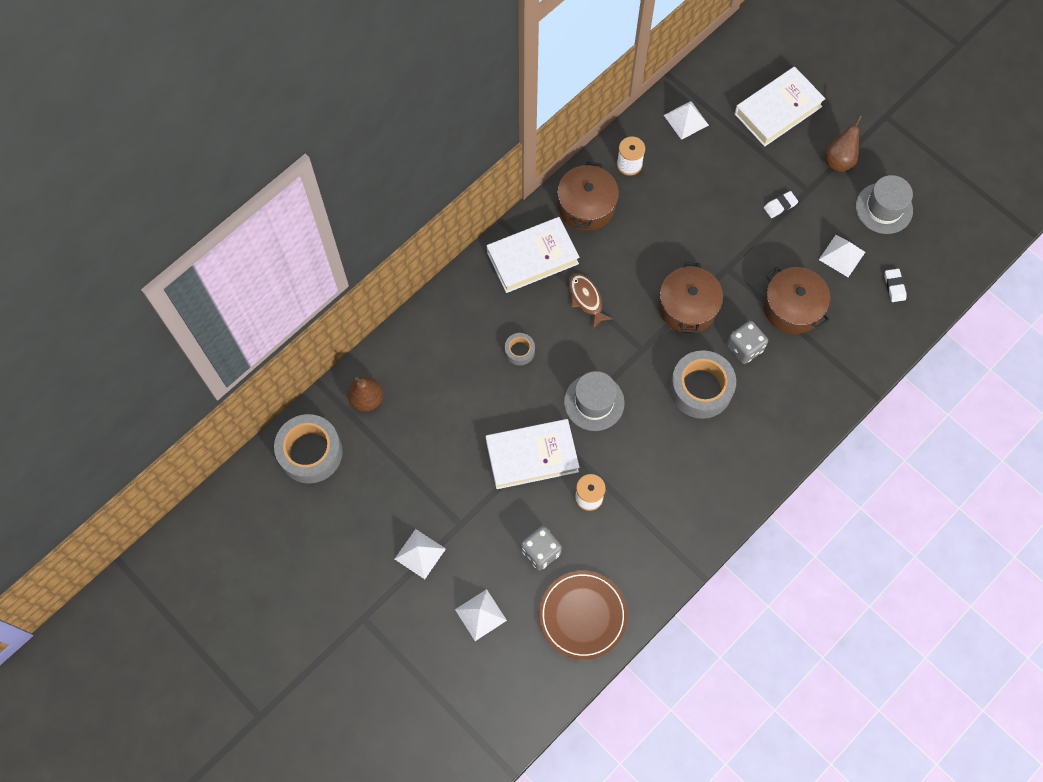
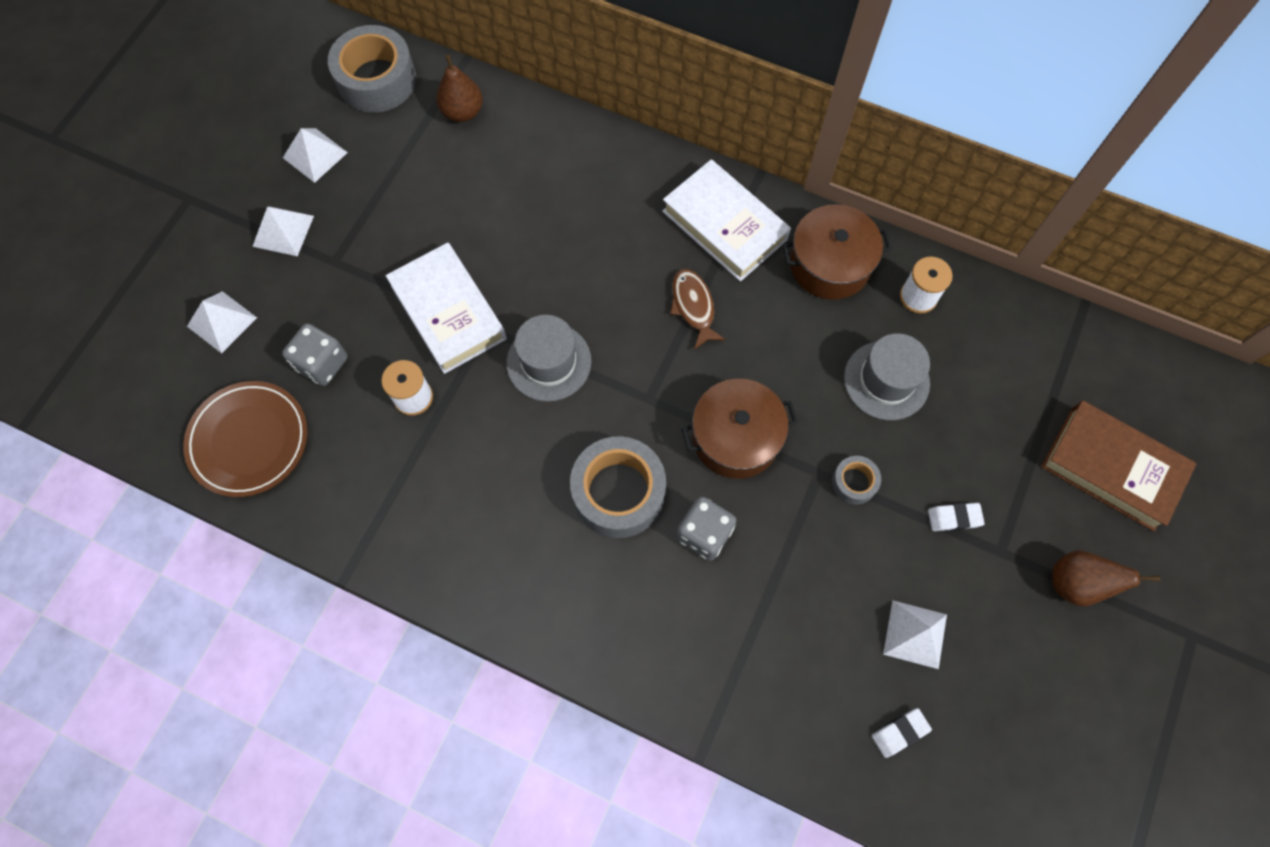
camera: 70 degrees right, 0 degrees up
grey tape [505,333,535,366] -> grey tape moved to [832,456,881,505]
brown fish [569,273,613,329] -> brown fish turned 60 degrees counterclockwise [670,269,726,350]
white pyramid [664,101,709,140] -> white pyramid moved to [283,128,348,183]
white book [734,67,825,147] -> brown book [1041,400,1197,531]
white eraser [764,191,798,218] -> white eraser turned 45 degrees counterclockwise [928,503,985,531]
brown pot [764,267,830,334] -> none
grey hat [856,175,913,234] -> grey hat moved to [844,333,930,420]

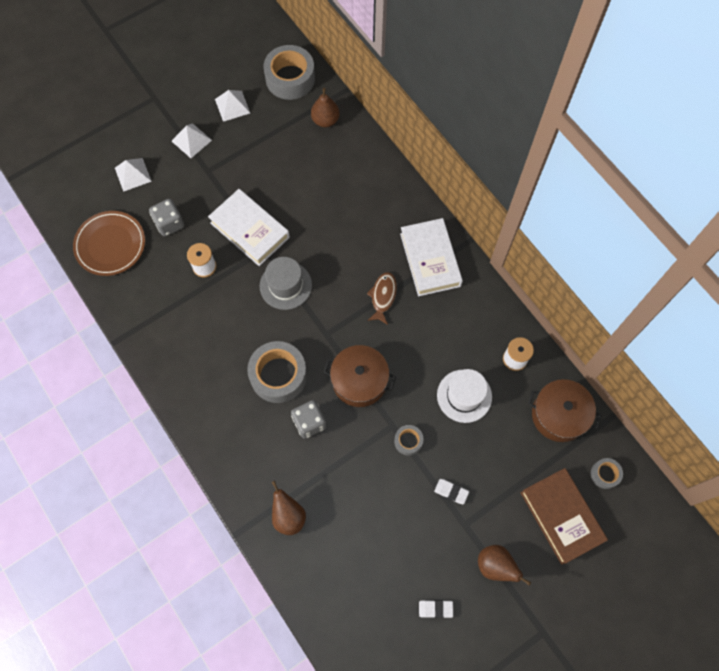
camera: 30 degrees right, 0 degrees up
white book [386,243,507,374] -> white book turned 45 degrees counterclockwise [208,189,290,266]
brown pot [782,204,892,300] -> brown pot moved to [528,379,602,442]
grey hat [844,333,930,420] -> white hat [437,369,492,423]
white eraser [872,708,932,758] -> white eraser moved to [419,600,453,618]
white pyramid [883,600,947,669] -> none
none -> brown pear [272,481,306,535]
none -> grey tape [591,458,623,489]

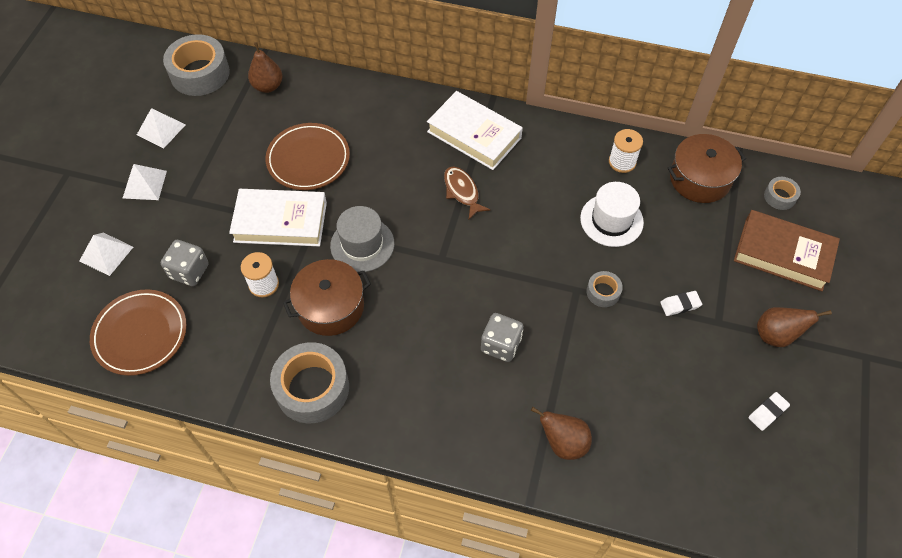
camera: 40 degrees left, 10 degrees down
grey tape [247,341,307,403] -> grey tape moved to [270,342,349,423]
brown pot [324,345,396,407] -> brown pot moved to [283,259,371,336]
none -> brown plate [265,123,350,190]

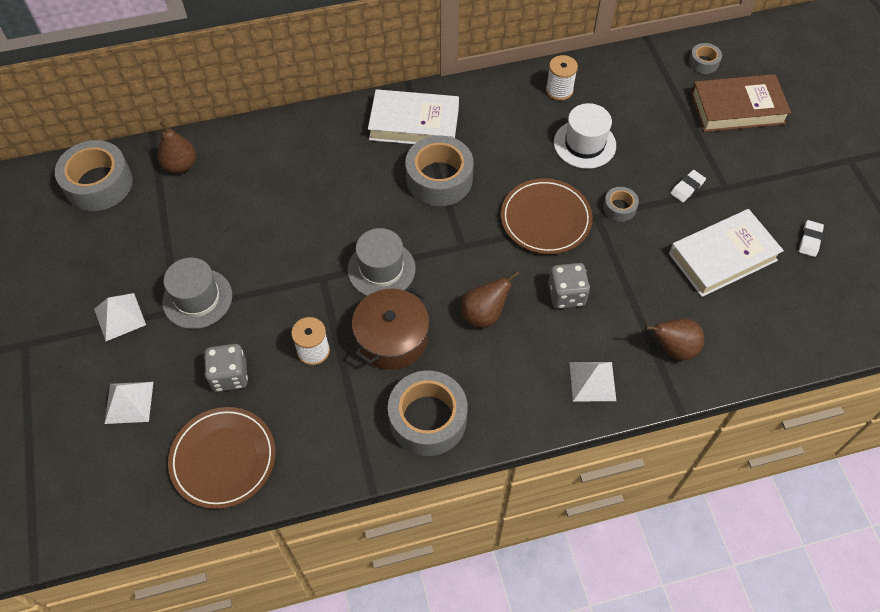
camera: 30 degrees left, 0 degrees up
white pyramid [137,108,186,148] -> white pyramid moved to [569,362,616,402]
white book [229,189,327,246] -> white book moved to [669,209,784,297]
brown plate [265,123,350,190] -> brown plate moved to [501,179,593,254]
brown fish [444,167,490,219] -> grey tape [405,135,474,206]
brown pot [667,134,746,203] -> none
brown pear [757,307,832,347] -> brown pear moved to [461,271,519,328]
none -> grey hat [162,258,232,329]

